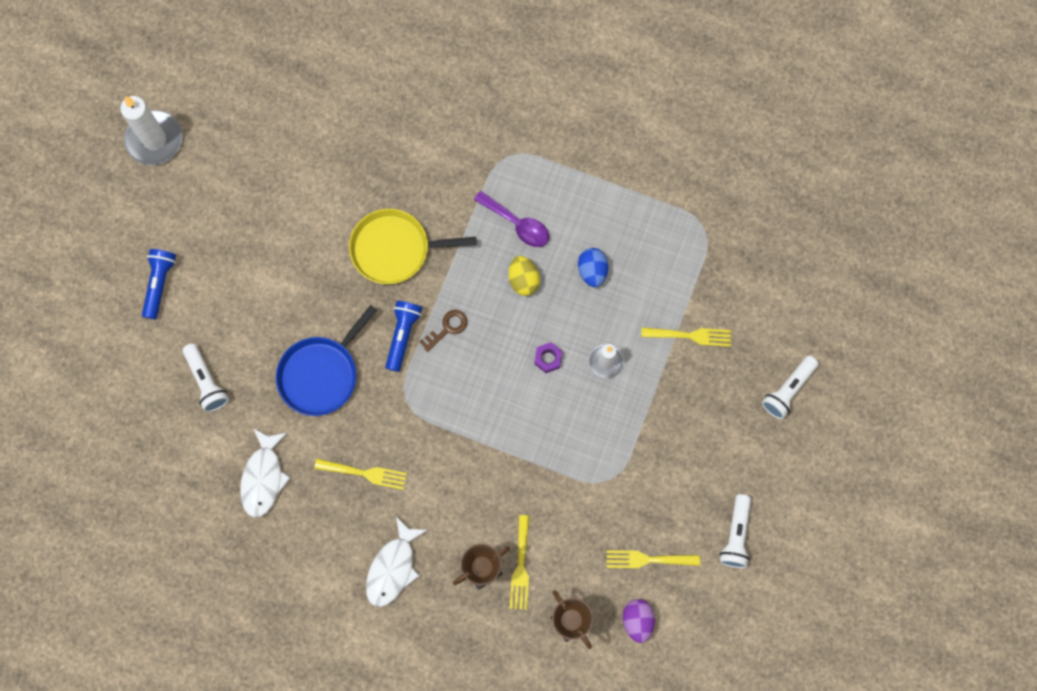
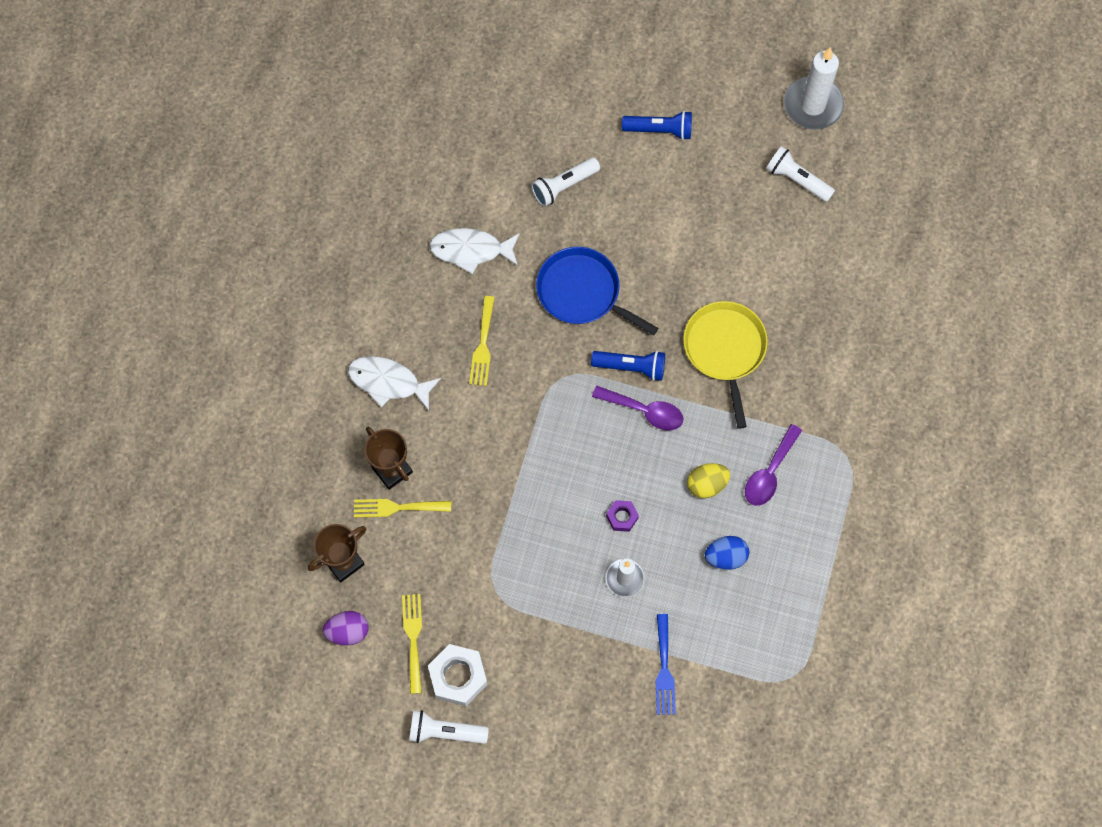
camera: 85 degrees right, 5 degrees down
brown key [419,310,468,352] -> purple spoon [592,386,684,430]
yellow fork [641,327,732,347] -> blue fork [655,614,676,715]
white flashlight [762,356,819,419] -> white flashlight moved to [766,146,835,202]
none -> white nut [428,644,488,706]

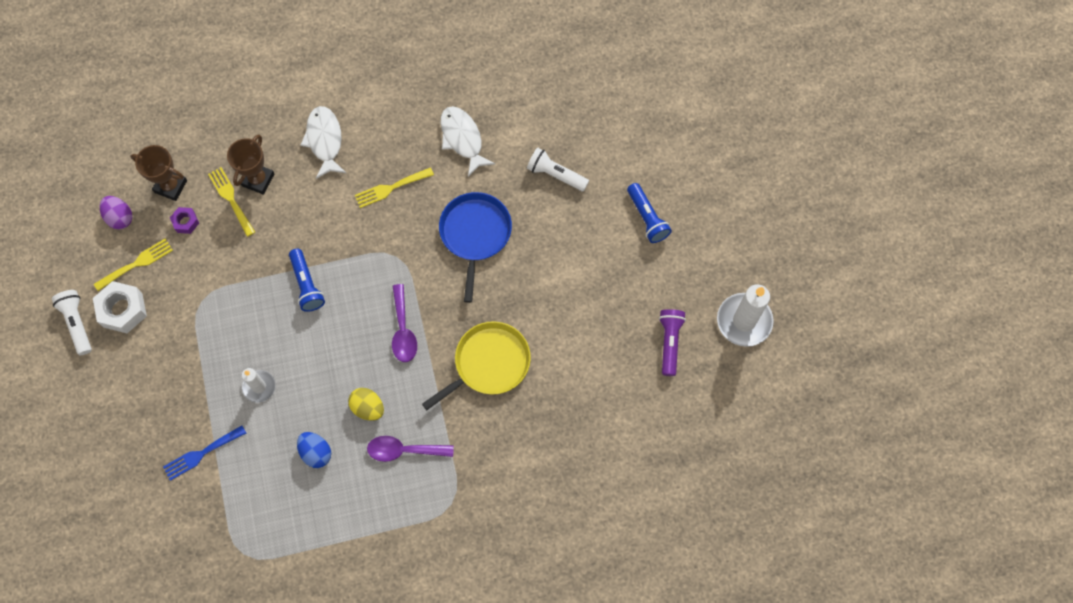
camera: 60 degrees right, 0 degrees up
blue flashlight [591,351,665,381] -> blue flashlight moved to [289,249,325,312]
purple nut [606,500,639,532] -> purple nut moved to [170,207,199,234]
white flashlight [766,146,835,202] -> purple flashlight [659,309,686,376]

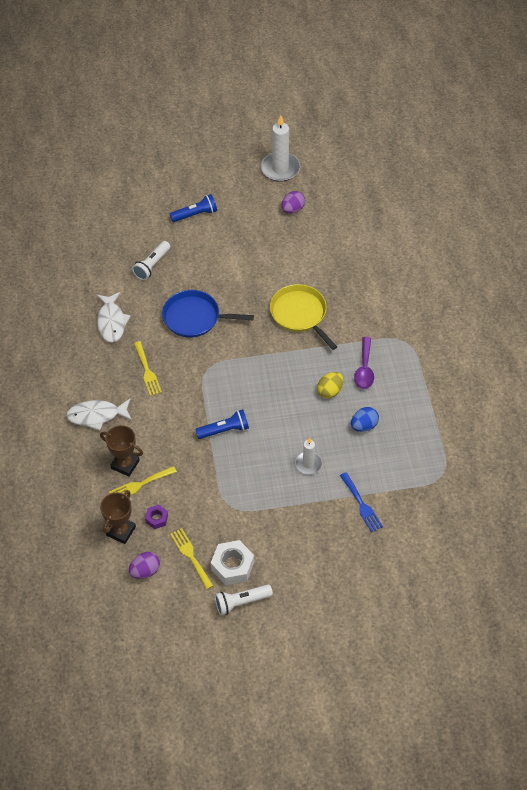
camera: 85 degrees left, 15 degrees down
purple spoon [392,284,417,362] -> none
white fish [441,106,495,177] -> white fish turned 75 degrees counterclockwise [96,292,131,342]
purple flashlight [659,309,686,376] -> purple egg [281,191,305,214]

